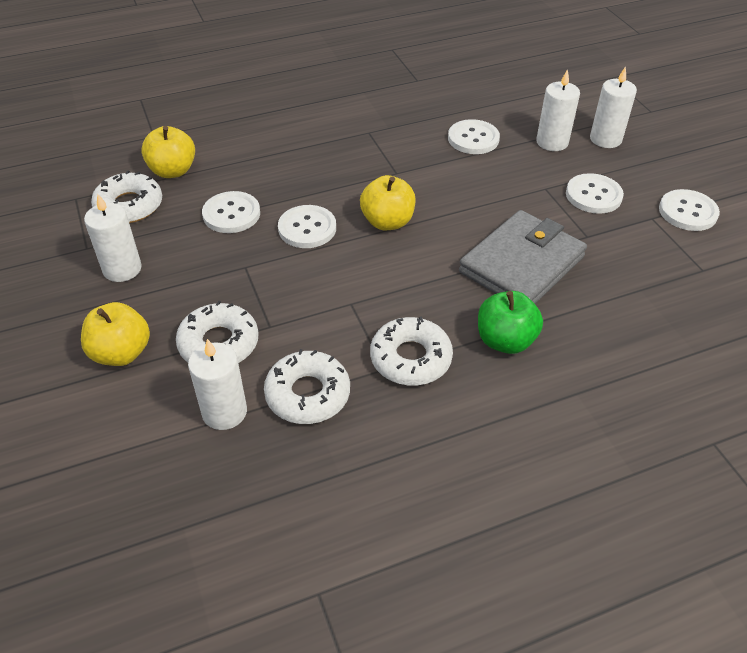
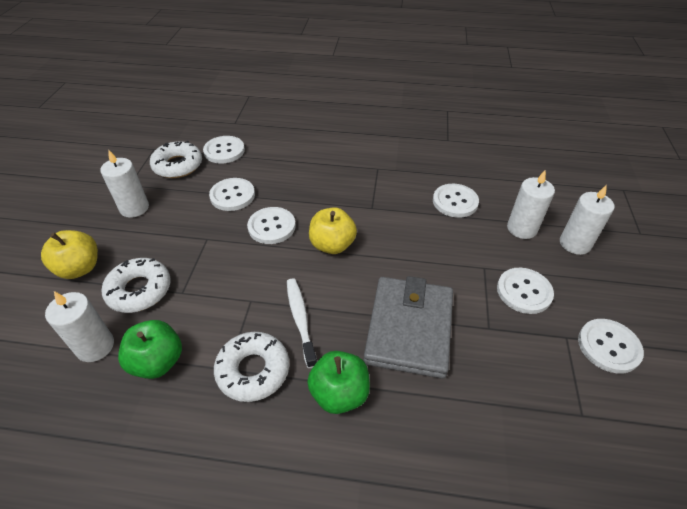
camera: 30 degrees right, 0 degrees up
yellow apple [141,126,195,178] -> white button [203,136,245,164]
white donut [264,349,350,424] -> green apple [118,320,182,379]
grey wallet [459,210,587,304] -> grey wallet turned 60 degrees counterclockwise [364,276,453,379]
none -> white toothbrush [287,278,317,368]

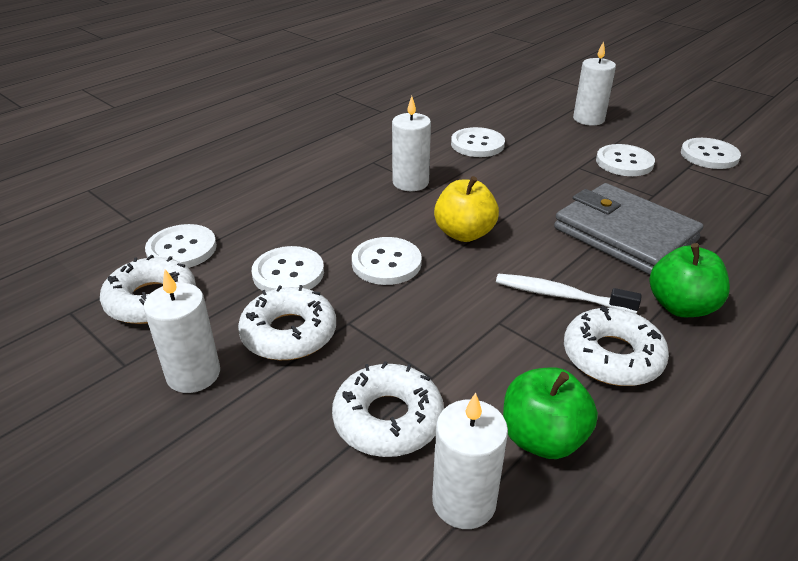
camera: 55 degrees left, 10 degrees down
yellow apple [41,230,98,279] -> none
white candle [507,170,555,239] -> white candle moved to [392,96,431,191]
none -> white donut [238,285,336,360]

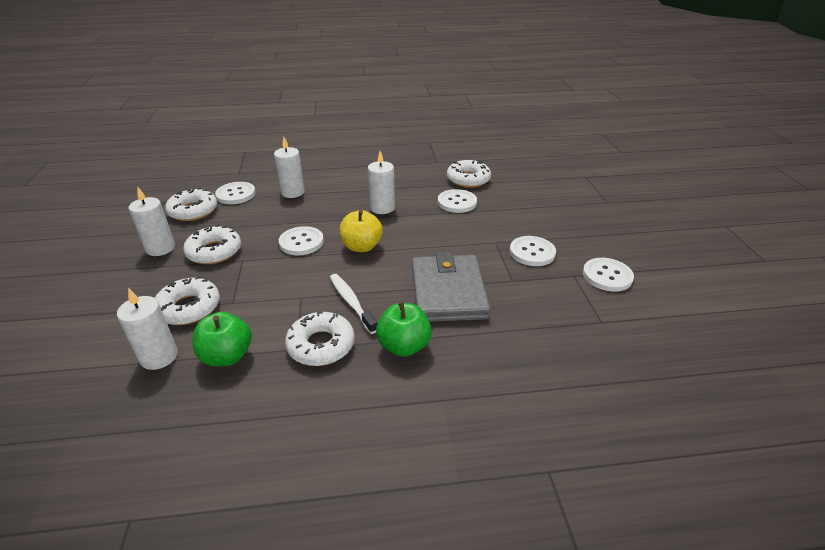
camera: 40 degrees right, 0 degrees up
white button [252,246,324,292] -> none
white candle [573,41,616,126] -> white candle moved to [274,137,305,198]
none -> white donut [447,160,491,188]

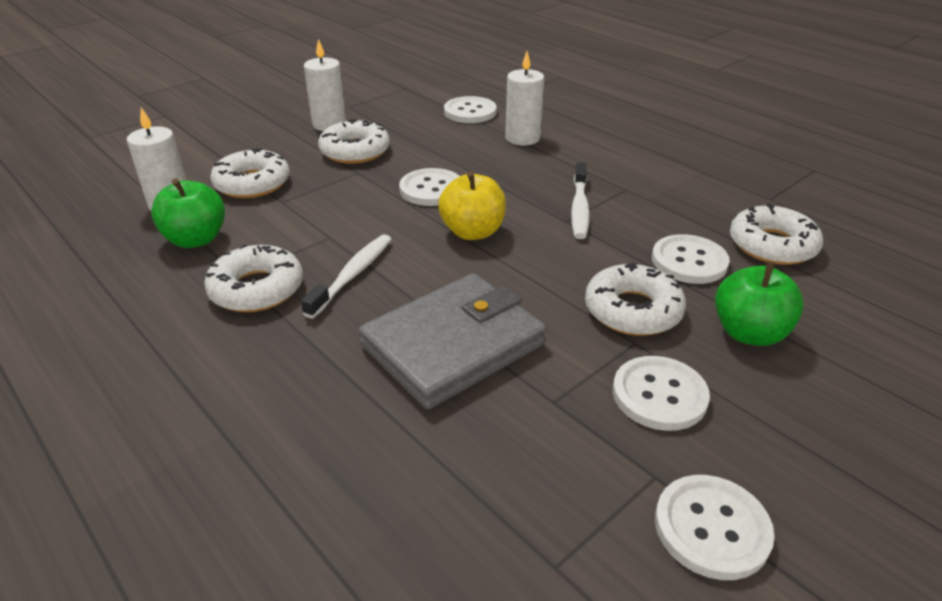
camera: 55 degrees right, 0 degrees up
white donut [165,188,217,221] -> white donut moved to [585,263,686,336]
white candle [368,151,395,214] -> white toothbrush [571,163,590,239]
green apple [376,301,432,357] -> green apple moved to [715,261,804,346]

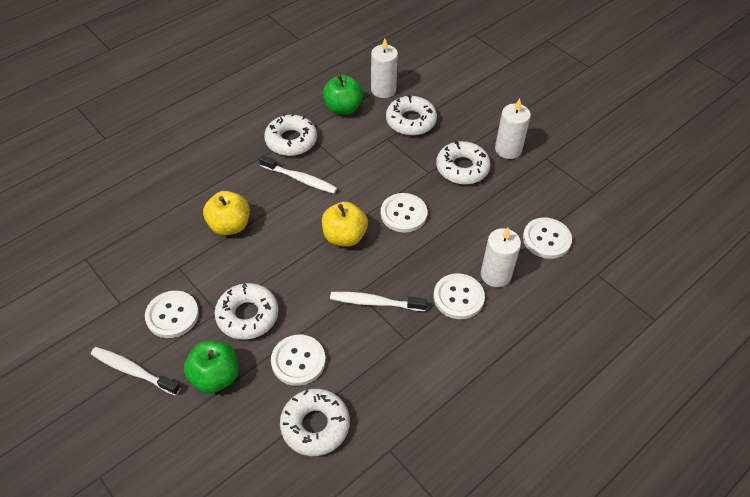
camera: 90 degrees right, 15 degrees up
grey wallet [358,273,547,410] -> yellow apple [203,191,250,235]
white button [655,475,775,580] -> white button moved to [433,273,485,319]
none -> white toothbrush [91,347,181,396]

